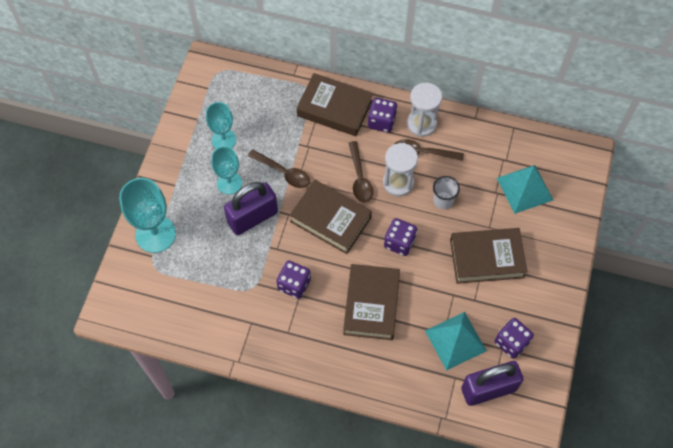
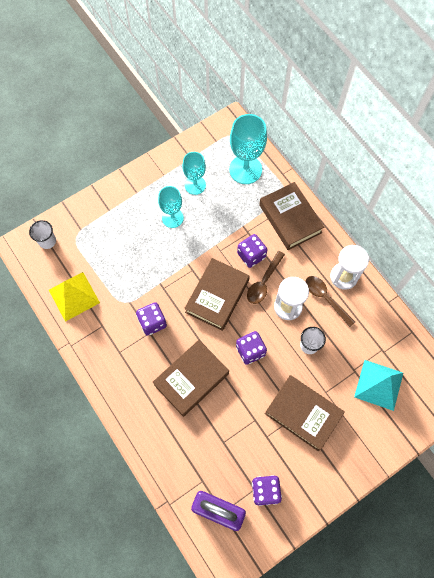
camera: 40 degrees right, 5 degrees up
turquoise goblet [119,178,176,253] -> turquoise goblet moved to [229,114,267,184]
purple padlock [224,182,278,235] -> none
brown spoon [248,149,310,188] -> none
brown book [289,180,372,254] -> brown book turned 45 degrees clockwise [184,258,250,331]
purple dice [368,98,397,133] -> purple dice moved to [237,234,268,268]
turquoise pyramid [425,312,487,371] -> none
none -> white cup [29,220,56,249]
none -> yellow pyramid [49,272,100,322]

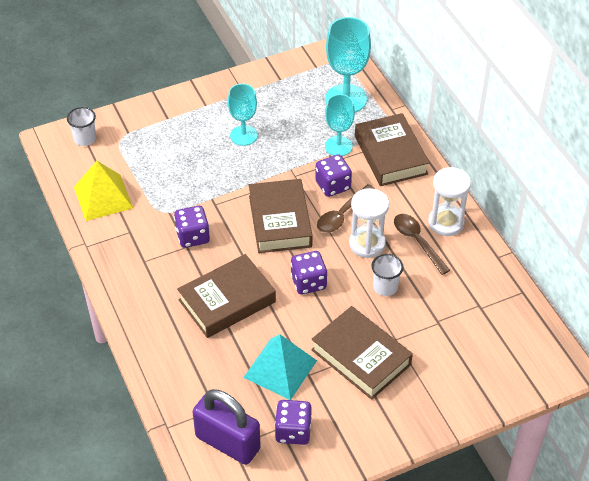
camera: 10 degrees right, 20 degrees down
turquoise goblet [182,152,206,195] -> turquoise goblet moved to [325,94,355,156]
brown book [184,258,250,331] -> brown book turned 45 degrees counterclockwise [249,179,313,253]
turquoise pyramid [354,360,403,411] -> turquoise pyramid moved to [243,334,317,400]

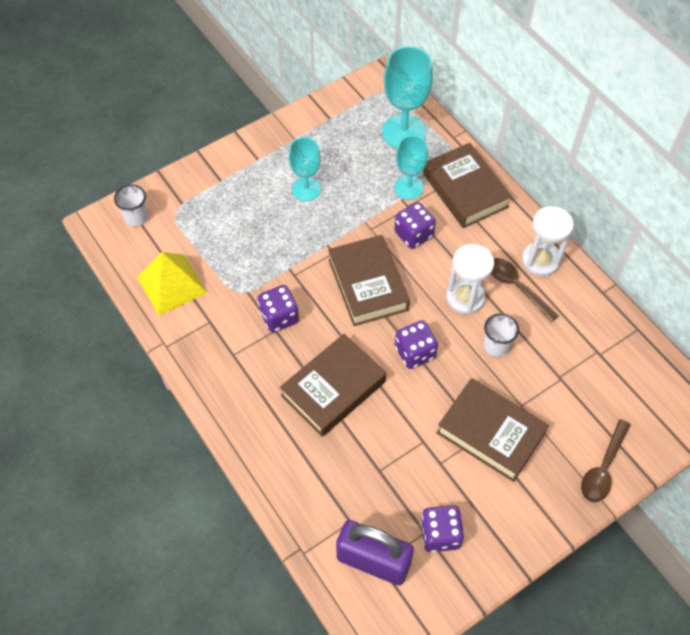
camera: 10 degrees left, 10 degrees up
turquoise pyramid [243,334,317,400] -> none
brown spoon [317,184,375,233] -> brown spoon moved to [581,419,631,502]

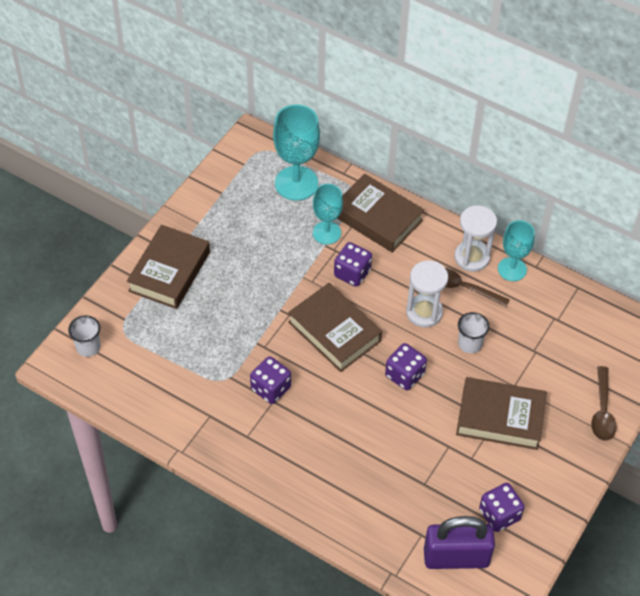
camera: 25 degrees left, 5 degrees down
yellow pyramid [137,252,207,316] -> none
brown book [280,334,386,437] -> brown book moved to [127,225,210,309]
turquoise goblet [289,137,321,201] -> turquoise goblet moved to [498,220,535,281]

